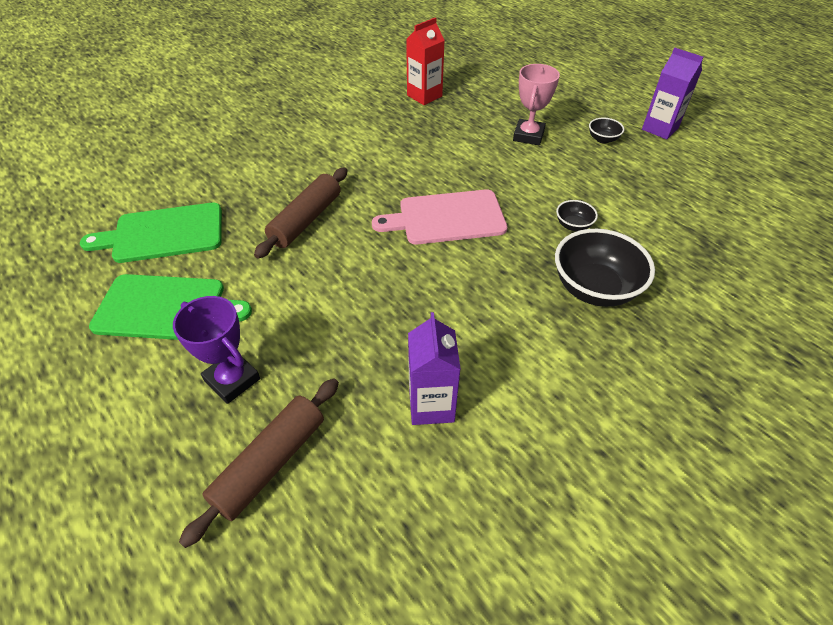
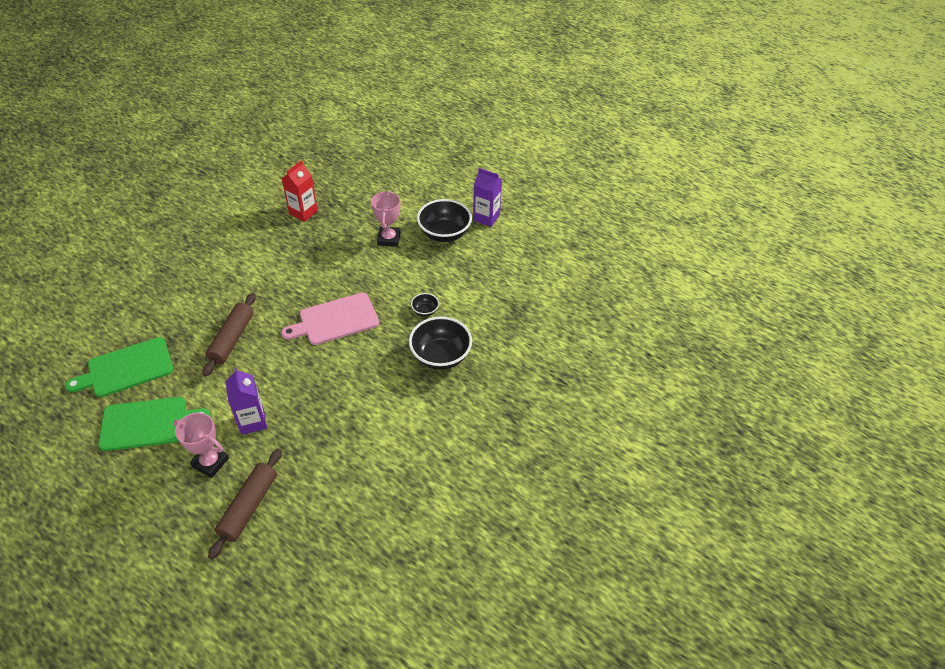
camera: 15 degrees left, 0 degrees up
purple trophy [173,296,260,404] -> pink trophy [174,413,229,478]
purple carton [408,312,461,425] -> purple carton moved to [225,368,267,435]
black bowl [589,118,624,144] -> black bowl [417,199,472,242], size x2.11

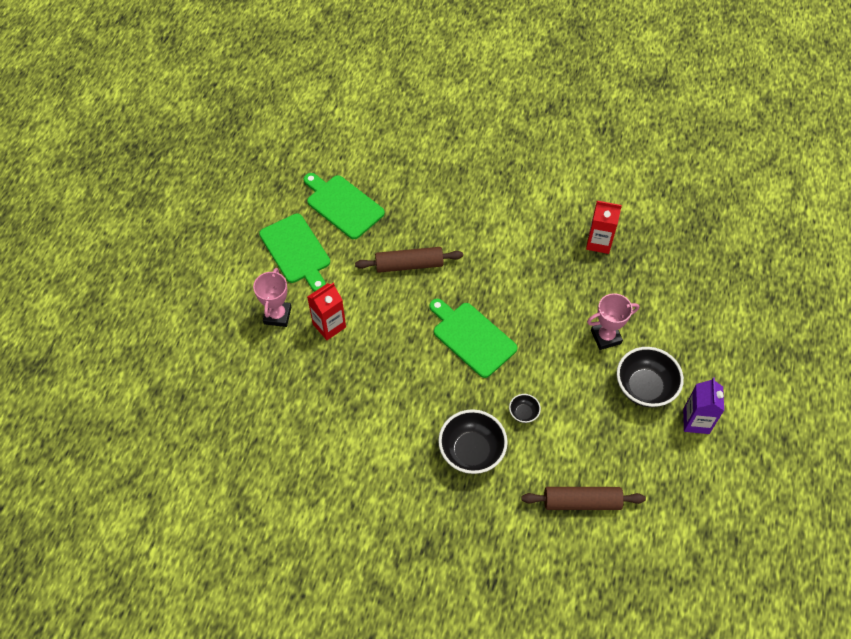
camera: 70 degrees right, 10 degrees up
brown rolling pin [208,449,282,560] -> brown rolling pin moved to [522,487,646,510]
purple carton [225,368,267,435] -> red carton [307,283,346,340]
pink cutting board [281,293,379,345] -> green cutting board [430,299,518,378]

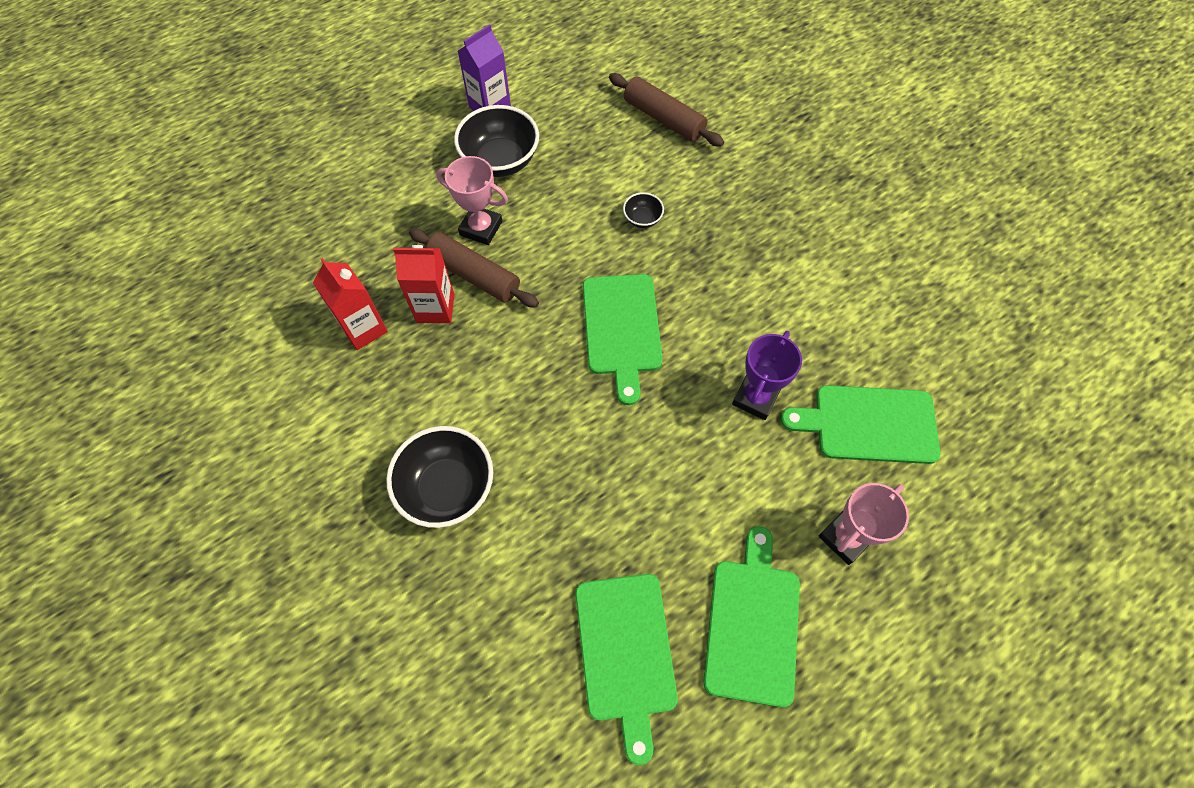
camera: 140 degrees left, 5 degrees up
red carton [307,283,346,340] -> red carton moved to [393,245,454,323]
brown rolling pin [355,247,463,273] -> brown rolling pin moved to [409,229,539,308]
black bowl [438,409,508,474] -> black bowl moved to [386,426,493,528]
none -> purple trophy [732,331,802,420]
none -> green cutting board [780,385,940,464]

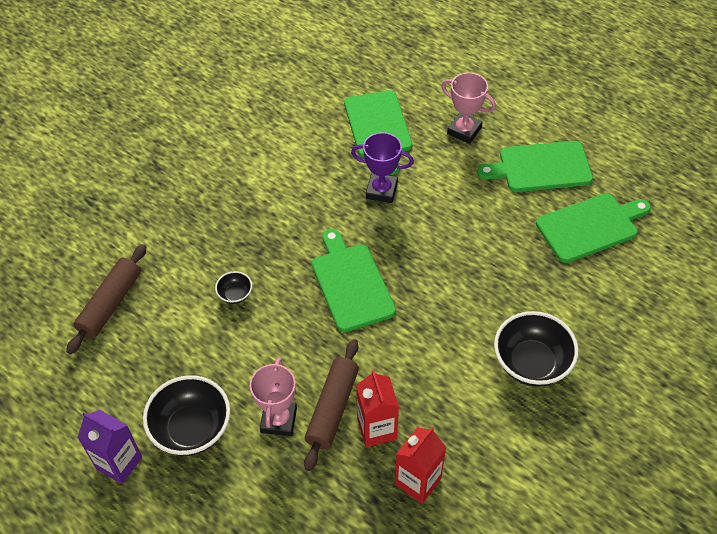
camera: 105 degrees left, 10 degrees down
green cutting board [583,274,663,405] -> green cutting board turned 90 degrees counterclockwise [312,229,396,332]

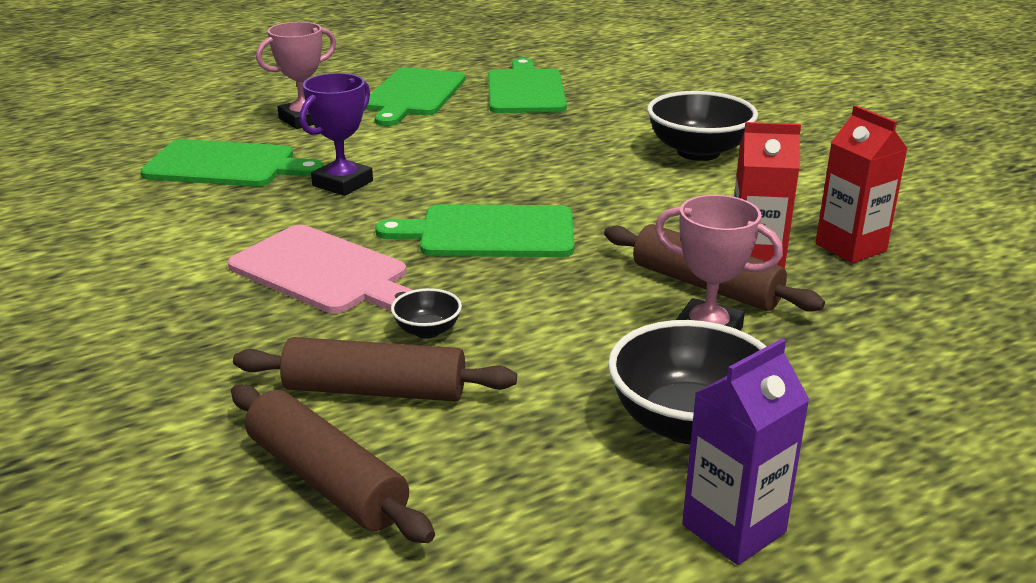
camera: 70 degrees left, 25 degrees down
none -> pink cutting board [228,225,412,313]
none -> brown rolling pin [233,337,517,402]

